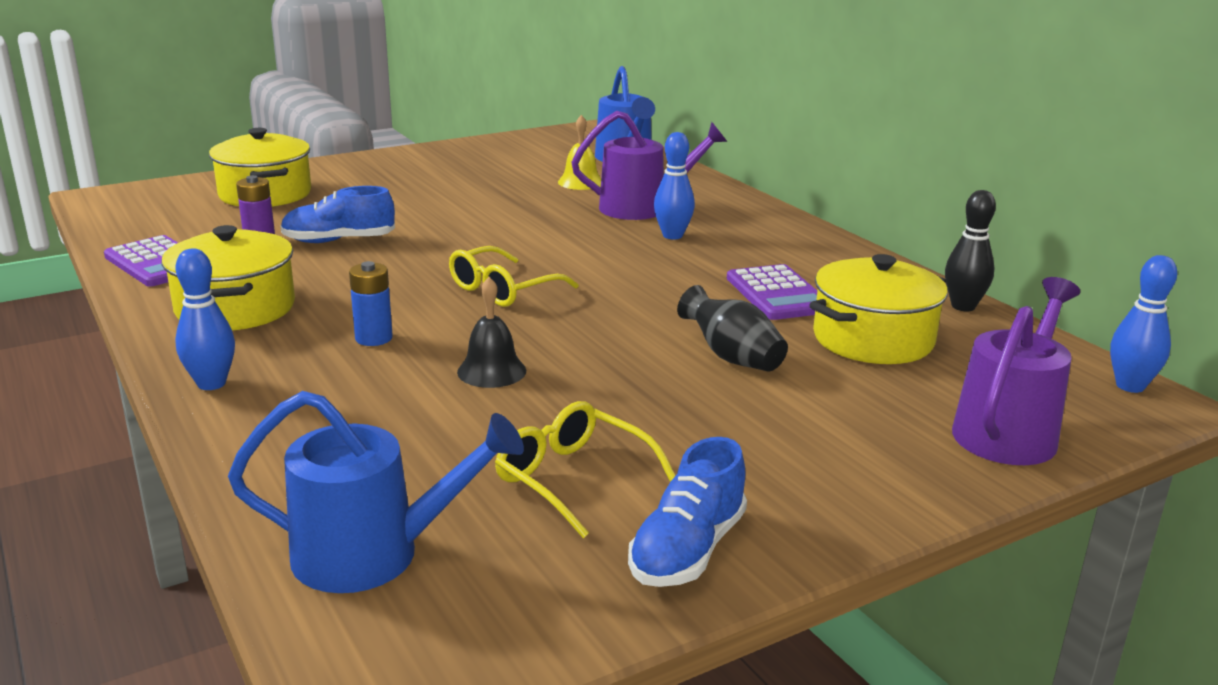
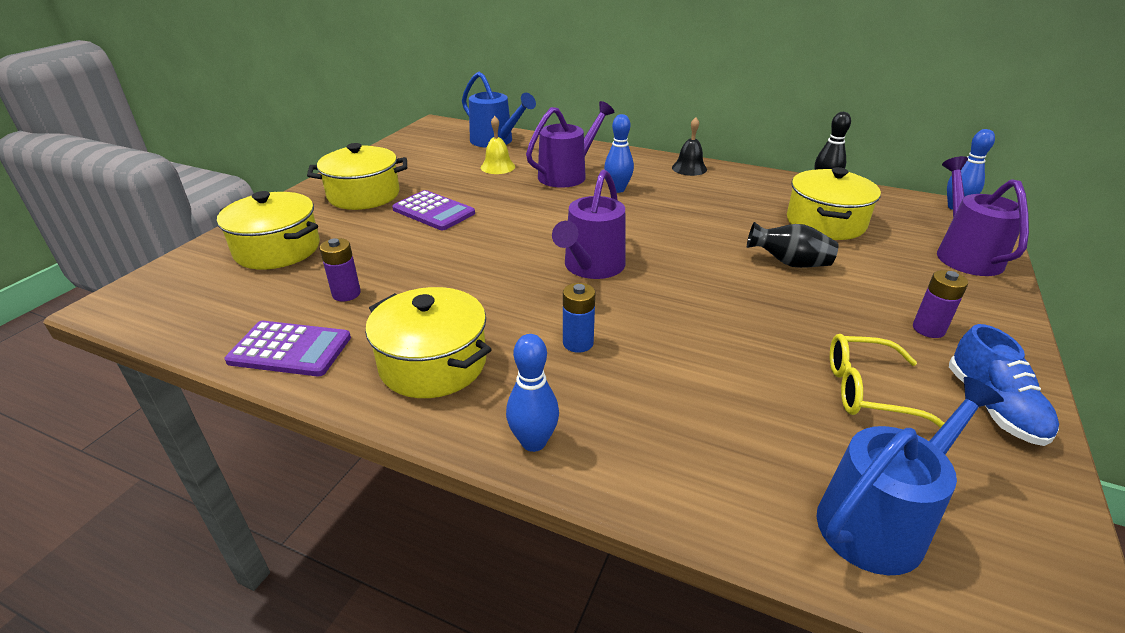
camera: 35 degrees left, 10 degrees up
blue shoe [280,186,395,243] -> none
yellow glasses [449,246,578,307] -> purple watering can [552,170,625,279]
black bell [457,277,526,388] -> black bell moved to [672,117,707,176]
purple calculator [727,264,817,320] -> purple calculator moved to [392,190,475,230]
none -> yellow pot [307,143,407,210]
none -> purple battery [913,270,968,338]

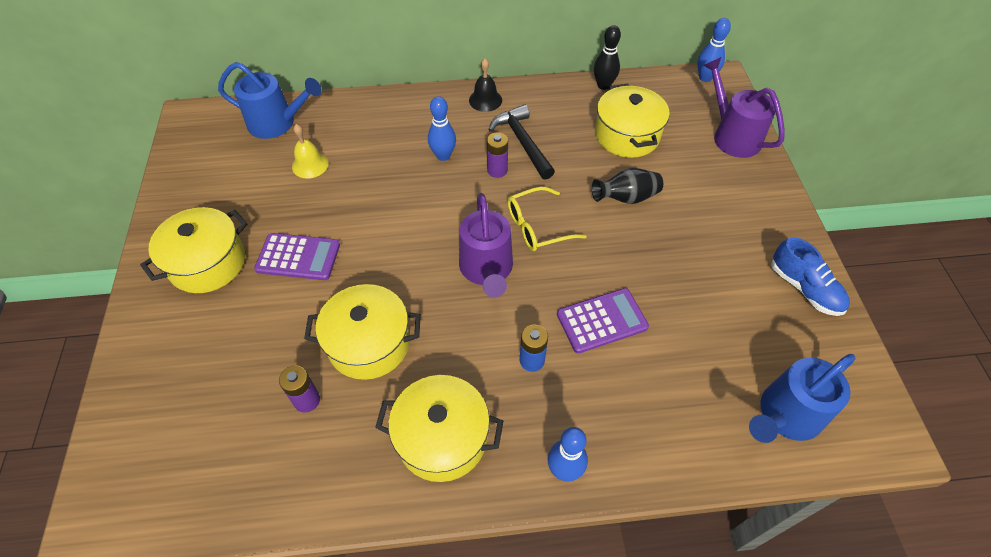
camera: 30 degrees left, 20 degrees up
yellow pot [217,191,320,270] -> yellow pot moved to [304,284,421,380]
purple calculator [225,321,351,376] -> purple calculator moved to [557,288,649,354]
purple watering can [526,101,614,188] -> none
blue watering can [816,377,1004,575] -> blue watering can turned 150 degrees counterclockwise [749,354,855,443]
yellow glasses [830,334,944,428] -> yellow glasses moved to [508,187,587,251]
purple battery [913,270,968,338] -> purple battery moved to [487,132,508,178]
none -> black hammer [489,105,555,180]

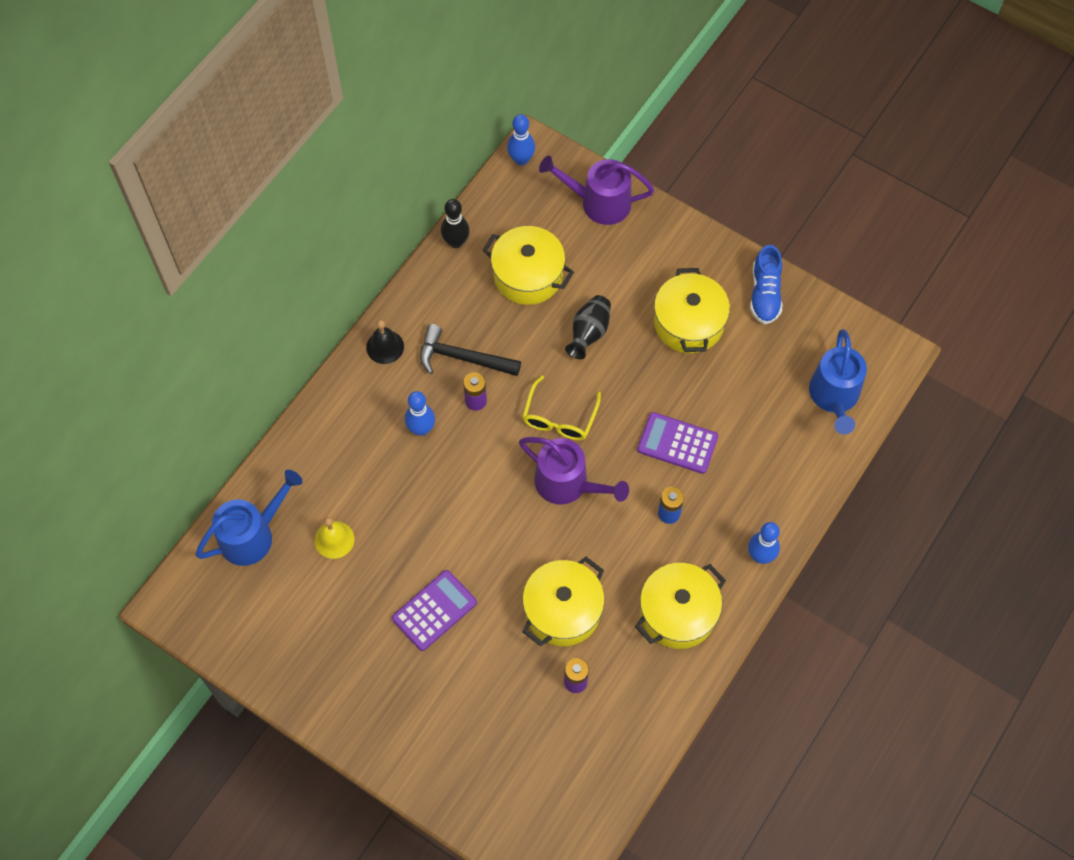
camera: 50 degrees left, 10 degrees up
yellow pot [140,207,247,293] -> yellow pot moved to [654,268,730,353]
purple calculator [557,288,649,354] -> purple calculator turned 90 degrees counterclockwise [637,412,718,474]
blue shoe [771,237,850,316] -> blue shoe turned 90 degrees clockwise [750,245,782,324]

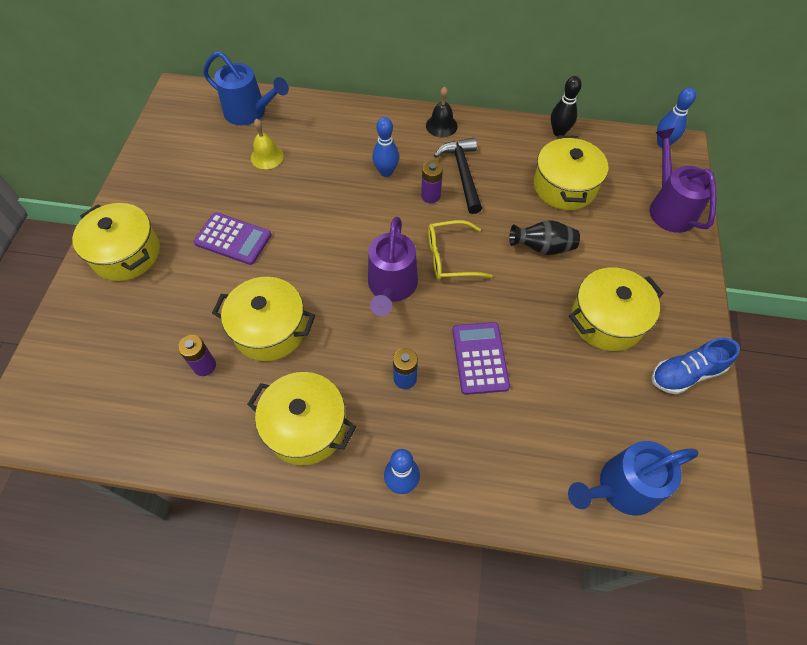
camera: 65 degrees right, 5 degrees down
none -> yellow pot [72,203,160,281]

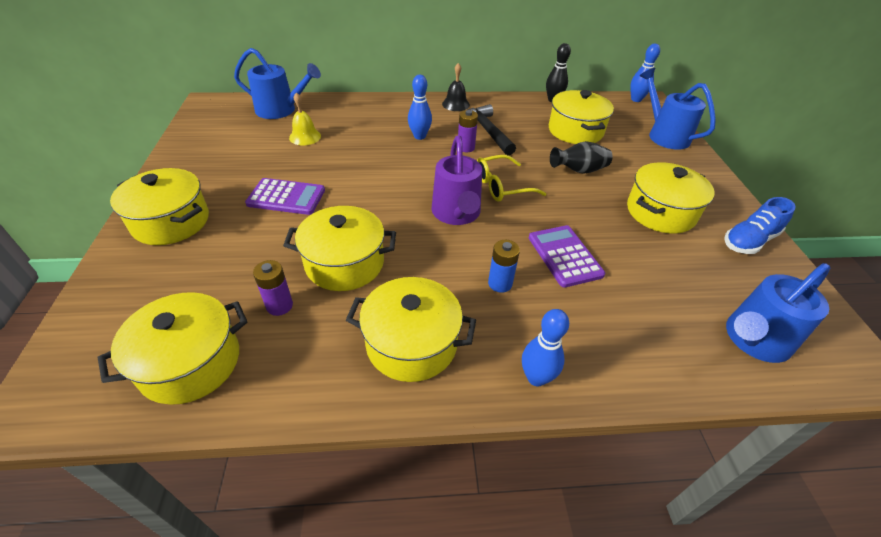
camera: 15 degrees left, 15 degrees down
purple watering can [650,128,716,233] -> blue watering can [640,68,716,150]
none -> yellow pot [98,292,248,405]

